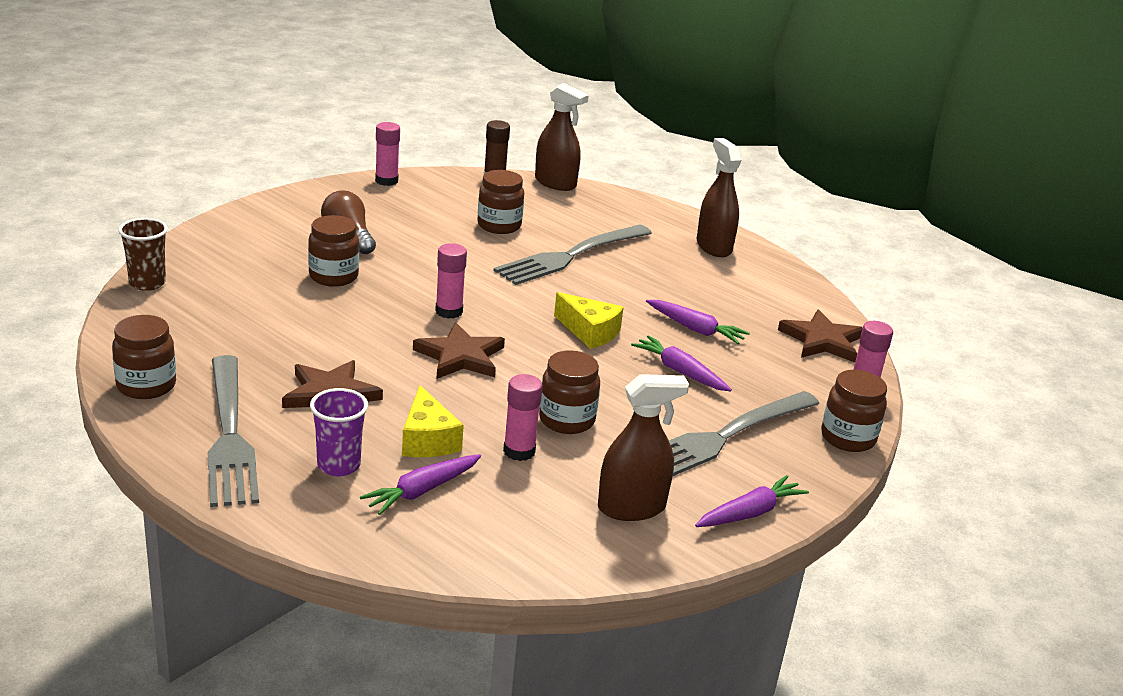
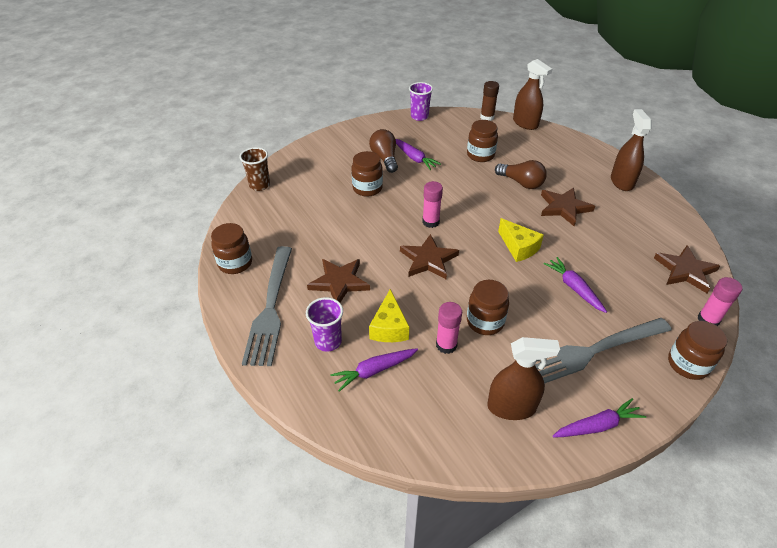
camera: 20 degrees right, 15 degrees up
pink glue stick [375,122,400,186] -> purple cup [409,82,433,121]
grey fork [494,224,652,285] -> brown light bulb [495,160,547,189]
purple carrot [646,300,750,344] -> purple carrot moved to [396,139,441,170]
none -> brown star [541,187,595,226]

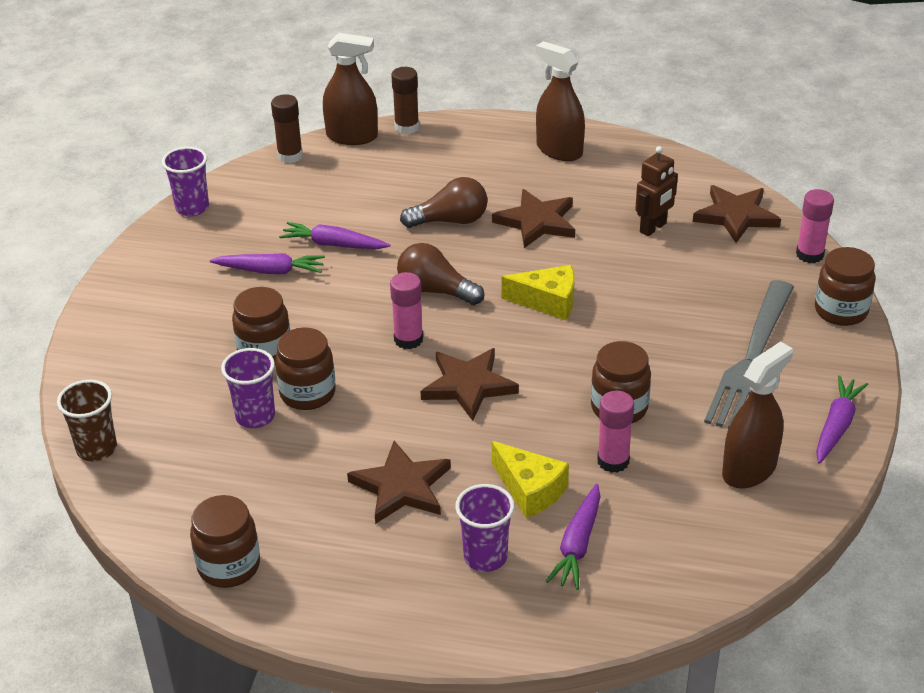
camera: 45 degrees left, 5 degrees down
grey fork [242,246,292,366] -> none
brown light bulb [369,129,398,173] -> brown light bulb moved to [397,243,484,305]
brown jar [467,120,498,162] -> brown jar moved to [275,327,336,410]
purple carrot [544,257,607,313] -> purple carrot moved to [279,222,390,249]
none -> purple cup [221,348,275,428]
none -> brown glue stick [391,67,419,134]
none -> brown robot [635,146,678,236]

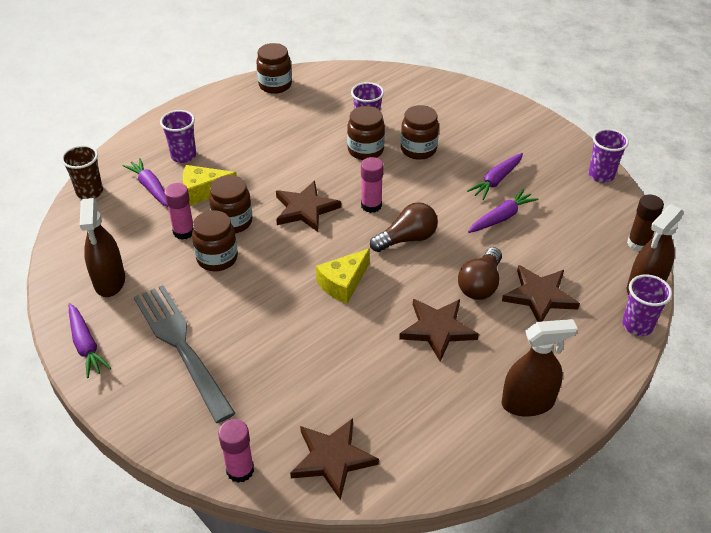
camera: 125 degrees right, 5 degrees up
brown cup [57,380,117,461] -> brown cup moved to [61,145,103,199]
brown star [347,441,451,524] -> brown star moved to [502,265,580,322]
brown glue stick [391,67,419,134] -> purple cup [622,274,672,336]
brown robot [635,146,678,236] -> none
brown jar [815,247,876,326] -> brown jar moved to [209,175,253,233]

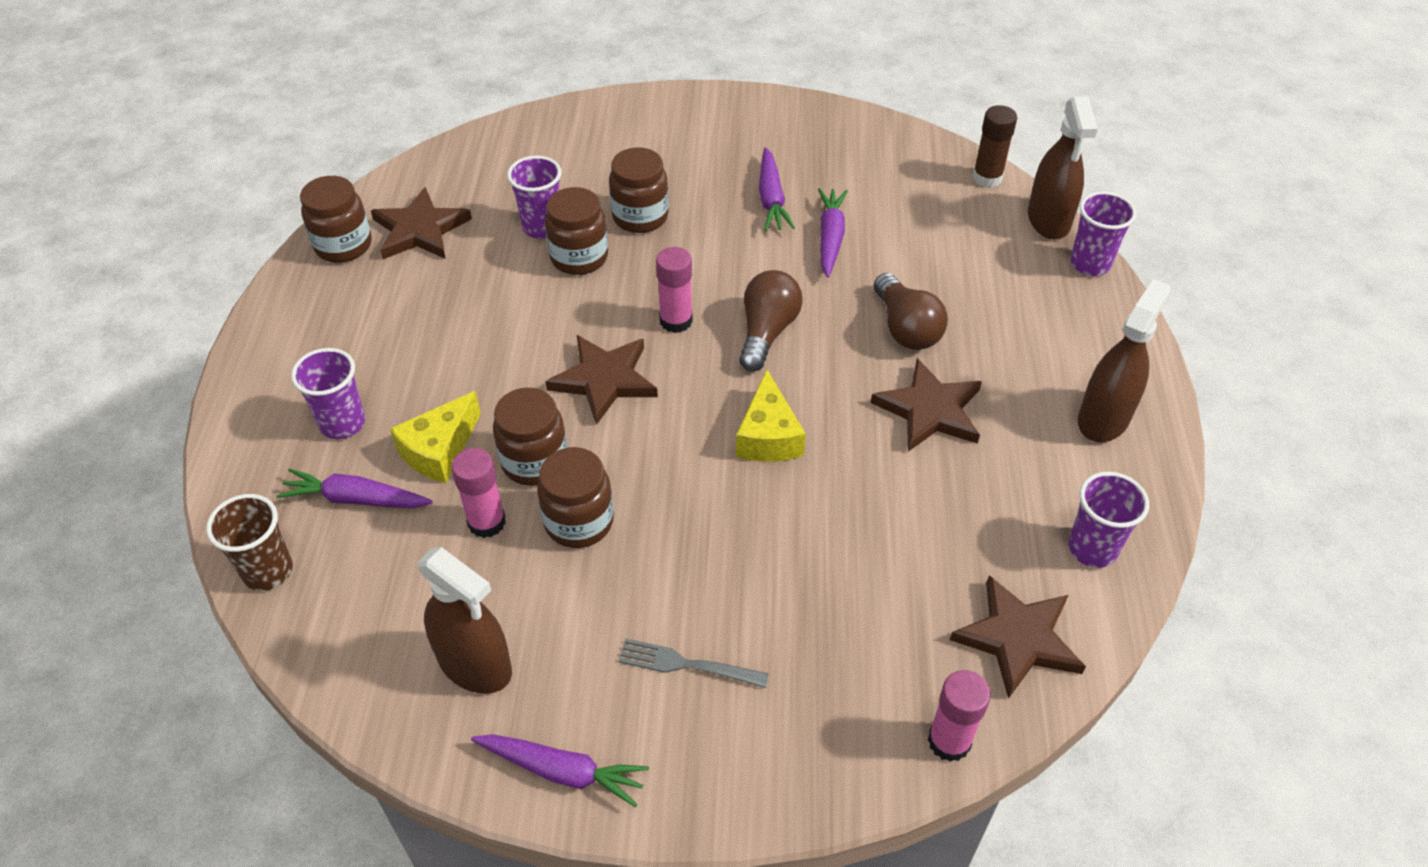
camera: 45 degrees left, 5 degrees up
grey fork [134,285,236,423] -> grey fork [618,639,769,688], size x0.47
brown star [502,265,580,322] -> brown star moved to [371,187,472,259]
purple cup [588,129,629,183] -> purple cup moved to [1068,471,1149,568]

